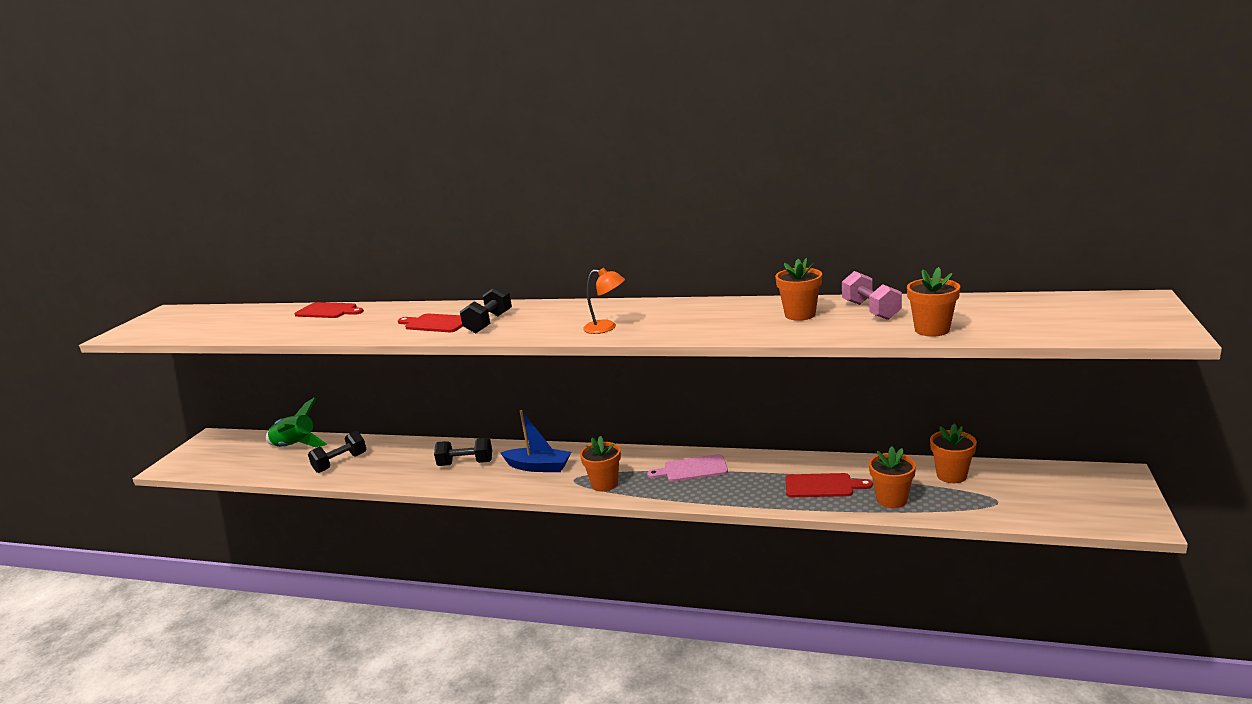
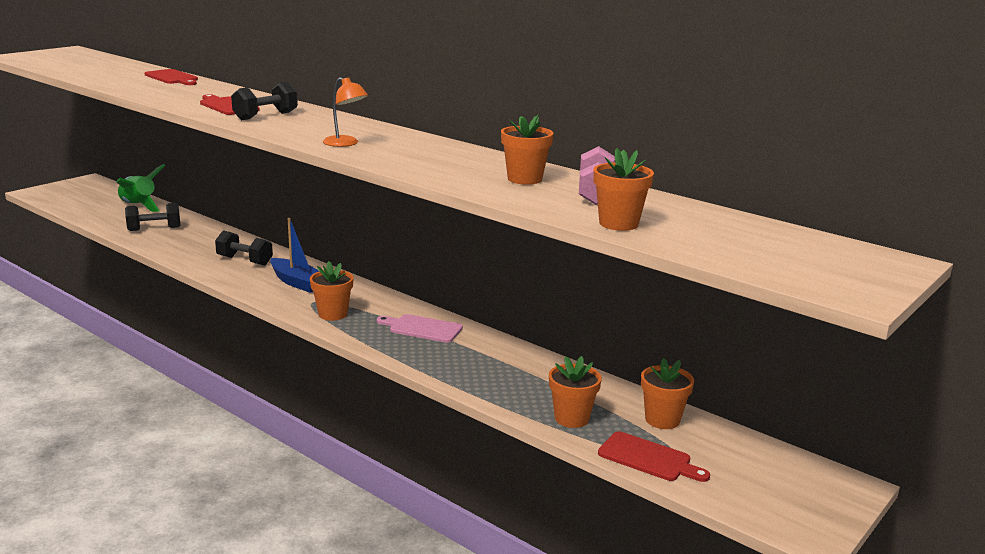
camera: 20 degrees right, 0 degrees up
red cutting board [785,473,873,497] -> red cutting board moved to [598,431,710,482]

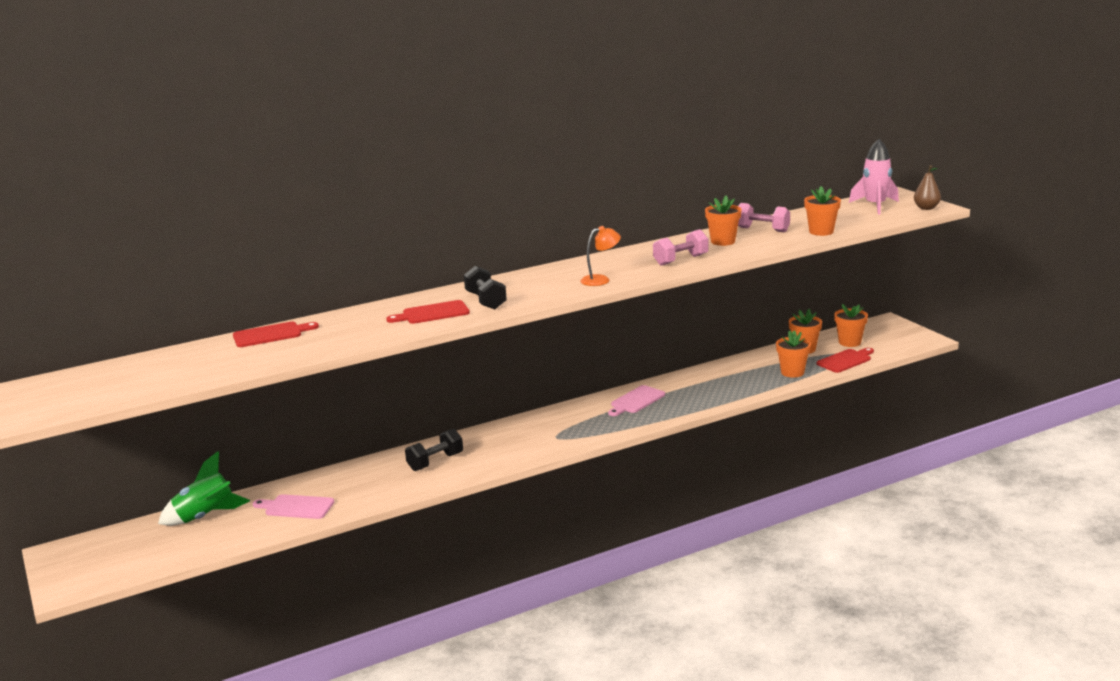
camera: 65 degrees left, 0 degrees up
black dumbbell [125,203,180,231] -> pink cutting board [253,494,334,519]
blue boat [270,218,319,293] -> none
orange flower pot [310,261,354,321] -> orange flower pot moved to [834,304,868,347]
none -> pink dumbbell [653,229,708,266]
none -> pink rocket [849,139,899,215]
none -> brown pear [914,165,941,210]

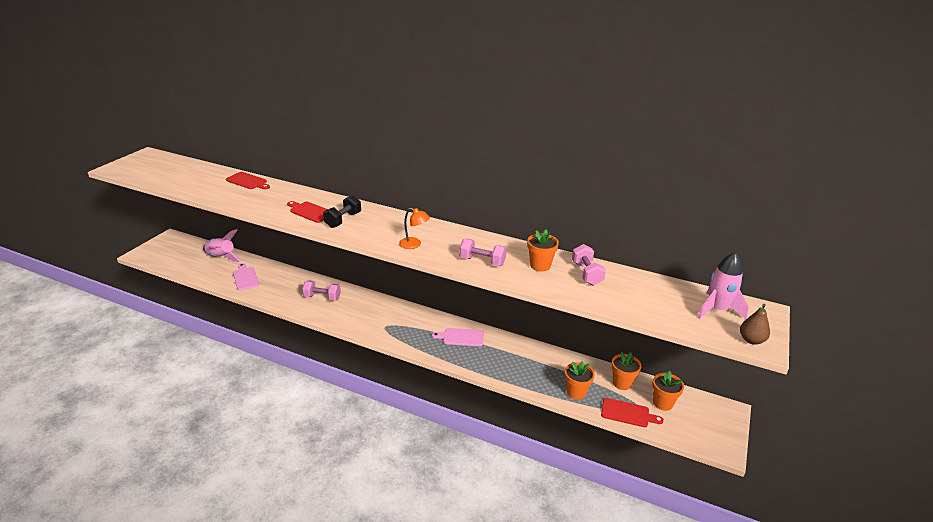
camera: 50 degrees right, 10 degrees up
green rocket [158,451,250,526] -> pink rocket [203,229,240,262]
black dumbbell [405,429,463,471] -> pink dumbbell [302,281,341,301]
orange flower pot [804,186,841,236] -> none

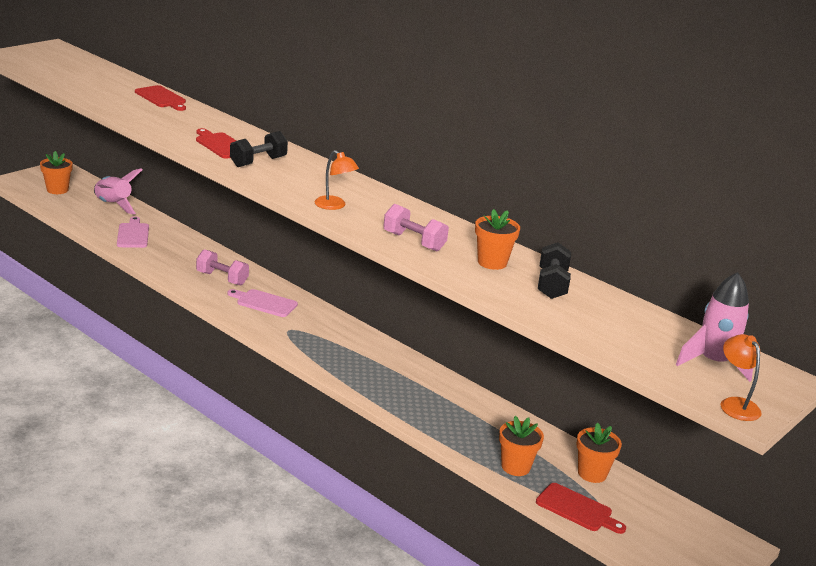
camera: 15 degrees right, 5 degrees down
pink cutting board [432,328,484,346] -> pink cutting board moved to [227,289,298,317]
pink dumbbell [572,244,606,286] -> black dumbbell [538,242,571,299]
orange flower pot [652,371,684,411] -> orange flower pot moved to [40,151,73,194]
brown pear [740,304,770,345] -> orange lamp [720,334,762,421]

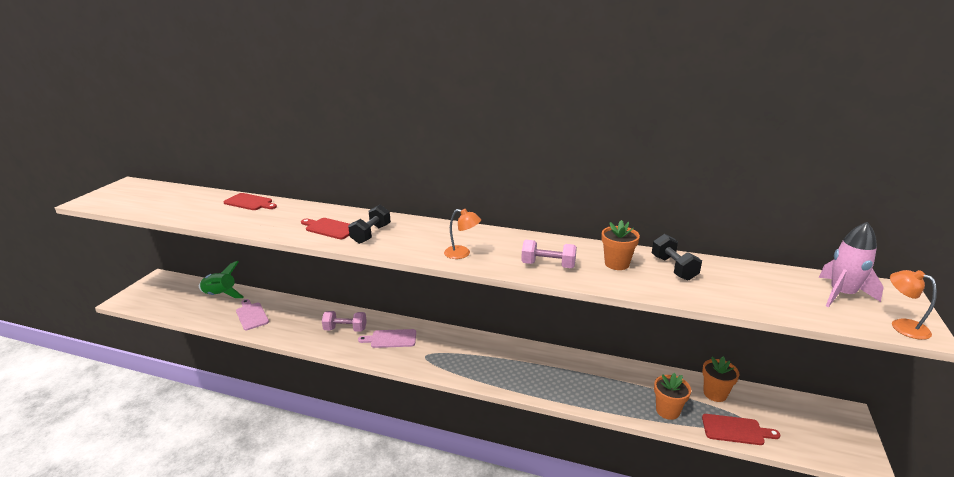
camera: 20 degrees left, 0 degrees up
orange flower pot [40,151,73,194] -> none
pink rocket [94,168,142,214] -> green rocket [199,261,244,298]

